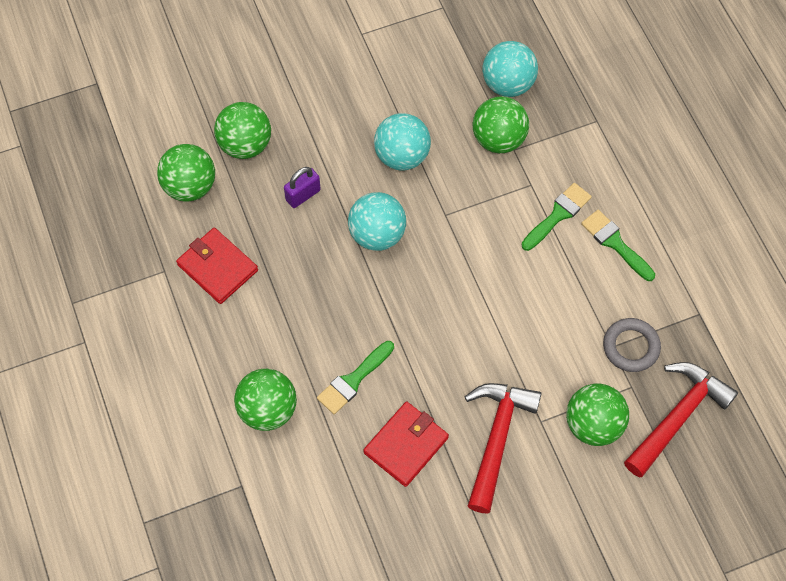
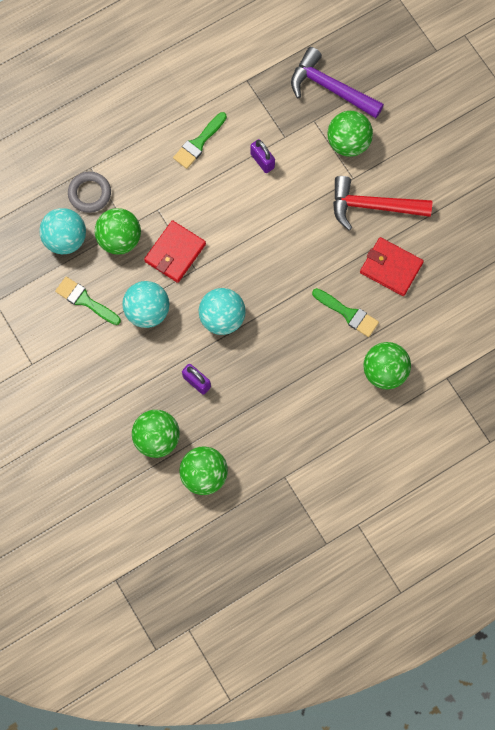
camera: 100 degrees left, 10 degrees up
red wallet [176,228,258,304] -> red wallet moved to [144,220,206,283]
green brush [522,183,592,251] -> green brush moved to [55,277,121,325]
grey ring [603,318,661,372] -> grey ring moved to [68,172,111,213]
red hammer [624,362,738,477] -> purple hammer [291,47,384,118]
none -> purple padlock [250,139,275,173]

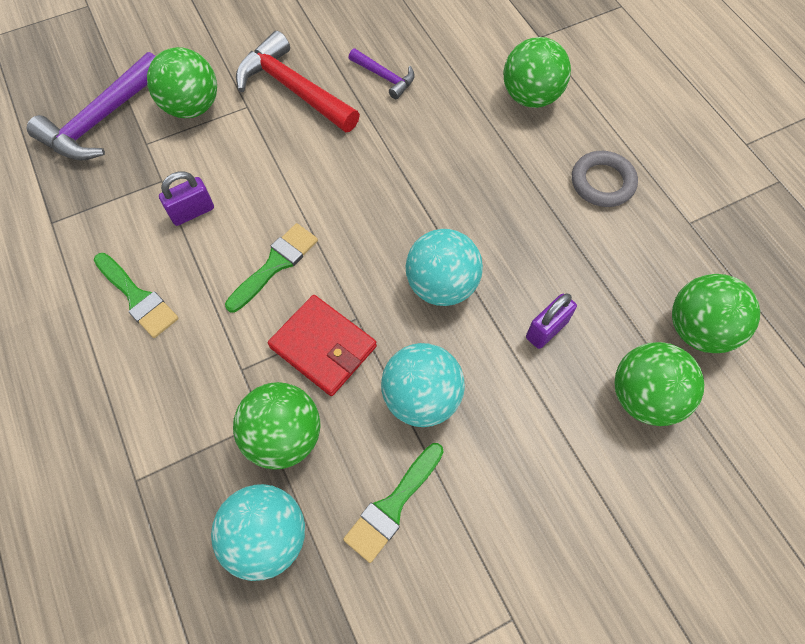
camera: 85 degrees left, 10 degrees down
grey ring [68,172,111,213] -> grey ring moved to [572,151,638,207]
green brush [312,288,379,337] -> green brush moved to [225,223,318,312]
red hammer [333,176,432,230] -> red hammer turned 120 degrees clockwise [236,31,360,132]
red wallet [360,237,424,296] -> purple hammer [349,48,415,99]

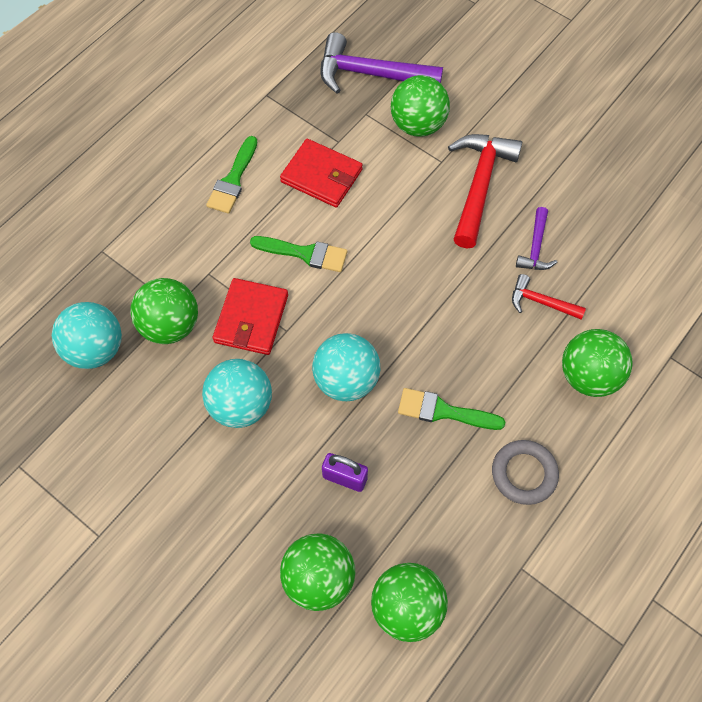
camera: 65 degrees right, 0 degrees up
purple padlock [159,171,214,226] -> red wallet [280,139,363,208]
green brush [343,443,444,563] -> green brush moved to [398,388,505,430]
none -> red hammer [512,274,586,319]

